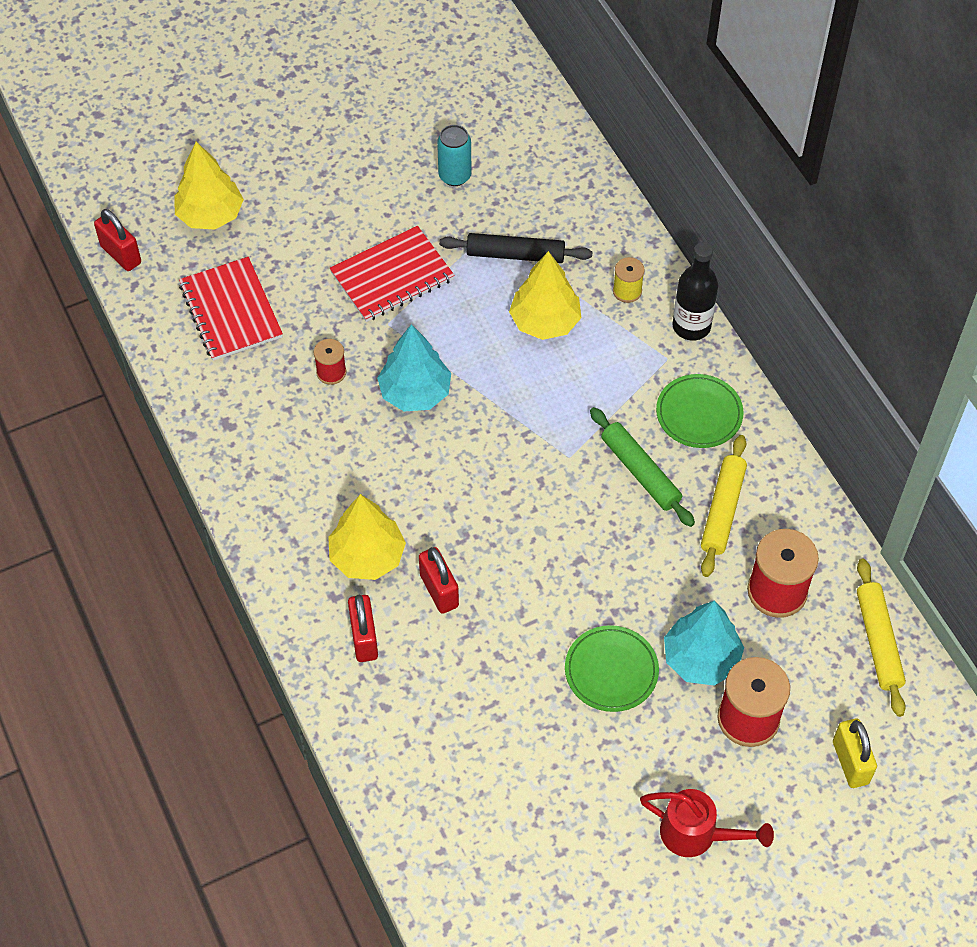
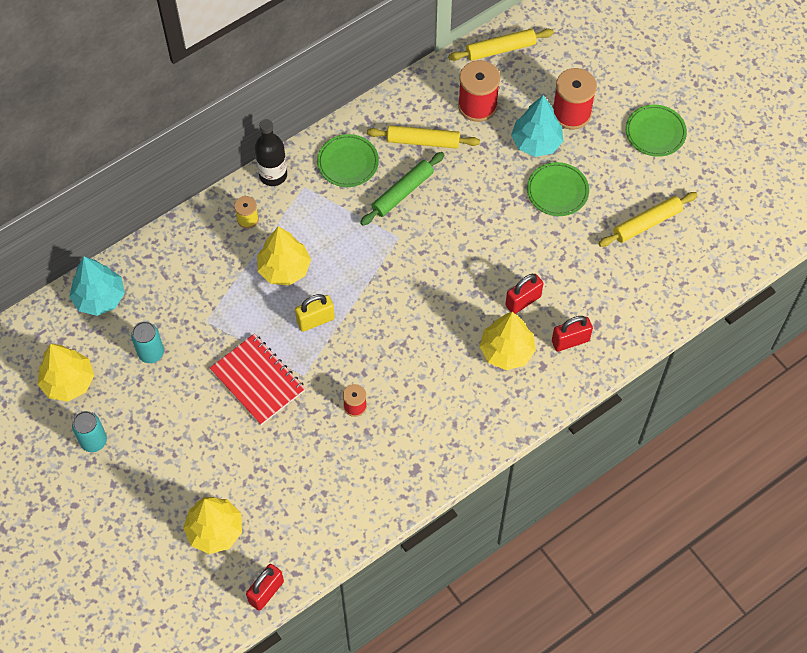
camera: 100 degrees left, 5 degrees up
red notebook [179,257,283,361] -> none
turquoise tree [377,324,451,411] -> turquoise tree moved to [69,256,125,316]
black rolling pin [439,233,592,263] -> none
red watering can [640,789,774,857] -> green plate [626,105,687,157]
yellow padlock [833,719,877,788] -> yellow padlock moved to [295,294,335,332]
none -> yellow tree [38,344,94,401]
none -> turquoise can [72,411,107,452]
none -> yellow rolling pin [598,192,697,247]

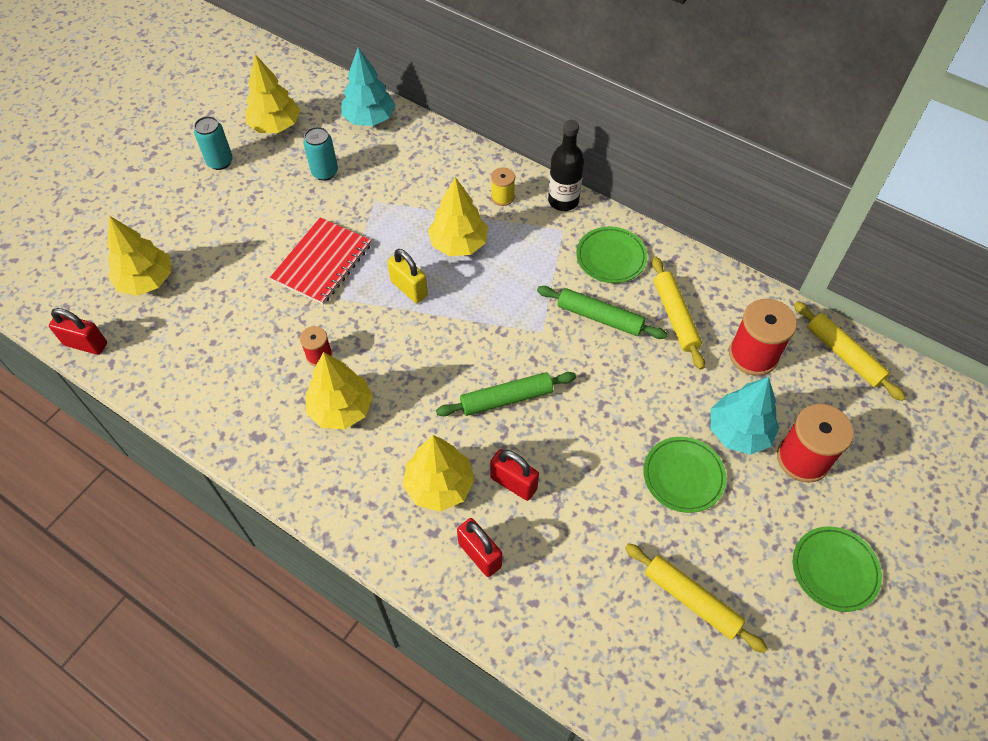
camera: 70 degrees right, 5 degrees down
none -> yellow tree [306,352,373,429]
none -> green rolling pin [436,372,576,416]

